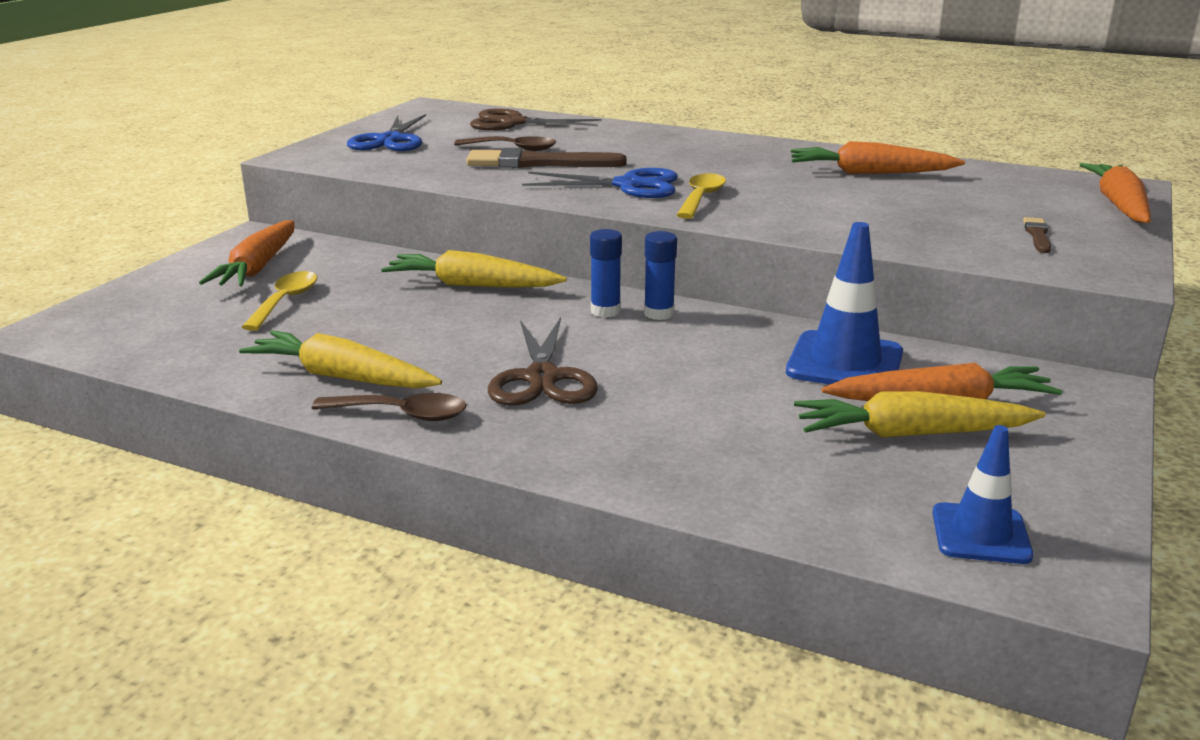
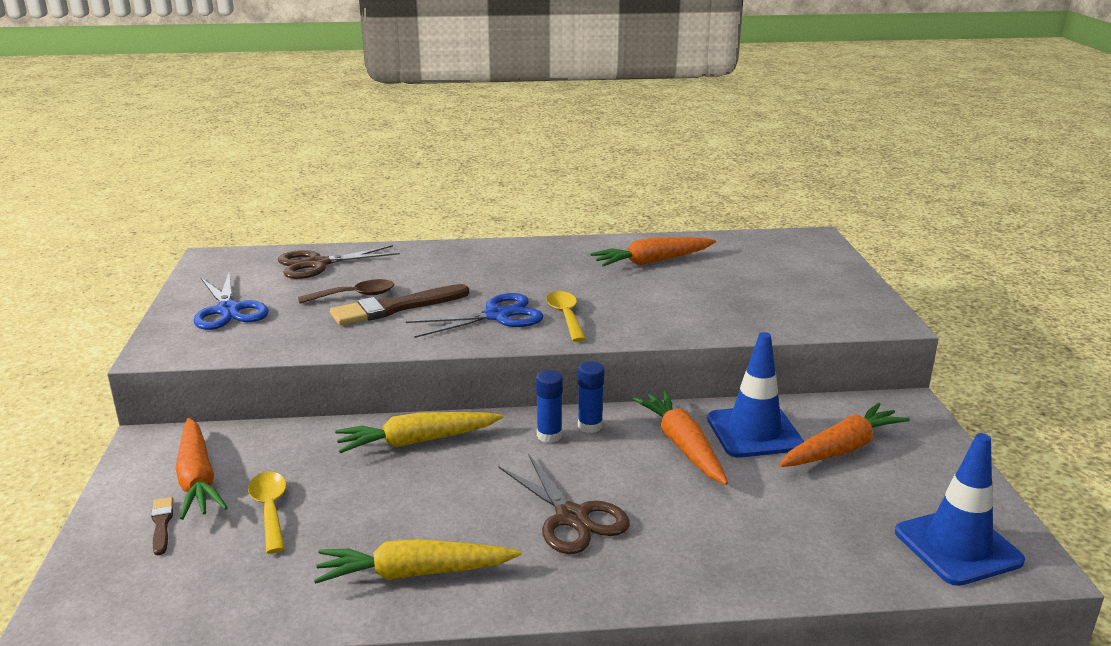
camera: 30 degrees left, 0 degrees up
brown spoon [312,393,466,421] -> none
yellow carrot [794,391,1046,438] -> none
blue traffic cone [932,425,1033,564] -> blue traffic cone [895,433,1025,586], size x1.57
brown brush [1023,217,1051,253] -> brown brush moved to [151,497,173,556]
orange carrot [1080,163,1151,223] -> orange carrot moved to [633,391,728,485]

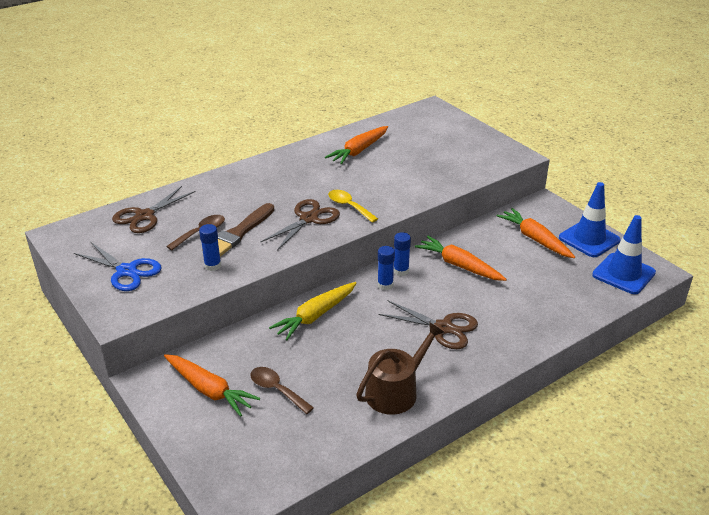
camera: 30 degrees left, 10 degrees up
brown brush [151,497,173,556] -> none
yellow spoon [248,472,286,553] -> brown spoon [250,367,314,414]
yellow carrot [314,539,521,584] -> brown watering can [356,322,444,415]
blue scissors [406,293,544,338] -> brown scissors [261,199,340,250]
blue traffic cone [707,332,804,458] -> blue traffic cone moved to [559,182,621,257]
orange carrot [779,403,910,467] -> orange carrot turned 60 degrees counterclockwise [496,208,575,258]
none -> blue glue stick [199,224,221,271]

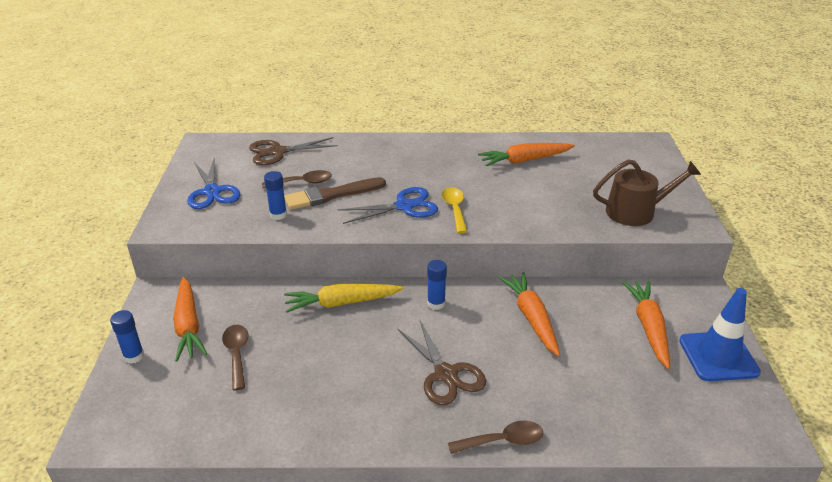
camera: 35 degrees right, 0 degrees up
brown scissors [261,199,340,250] -> blue scissors [338,187,438,224]
brown watering can [356,322,444,415] -> brown watering can moved to [593,159,701,226]
blue glue stick [394,232,411,276] -> blue glue stick moved to [110,310,144,364]
blue traffic cone [592,215,656,294] -> none
none -> brown spoon [448,420,543,454]

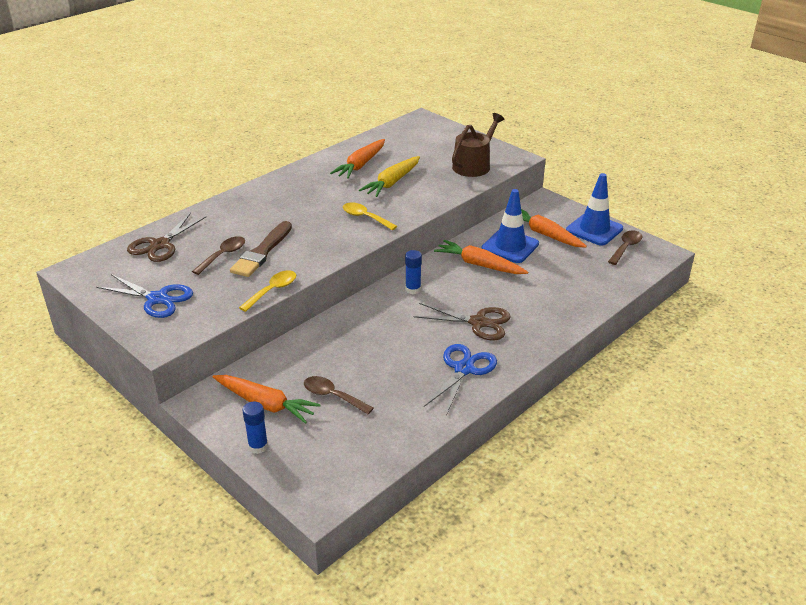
camera: 45 degrees left, 0 degrees up
blue glue stick [264,171,287,220] -> none
yellow carrot [284,283,404,313] -> yellow carrot moved to [359,156,420,197]
blue scissors [338,187,438,224] -> blue scissors moved to [424,344,497,415]
brown spoon [448,420,543,454] -> brown spoon moved to [608,230,642,265]
none -> yellow spoon [239,270,296,312]
none -> blue traffic cone [481,189,539,263]

